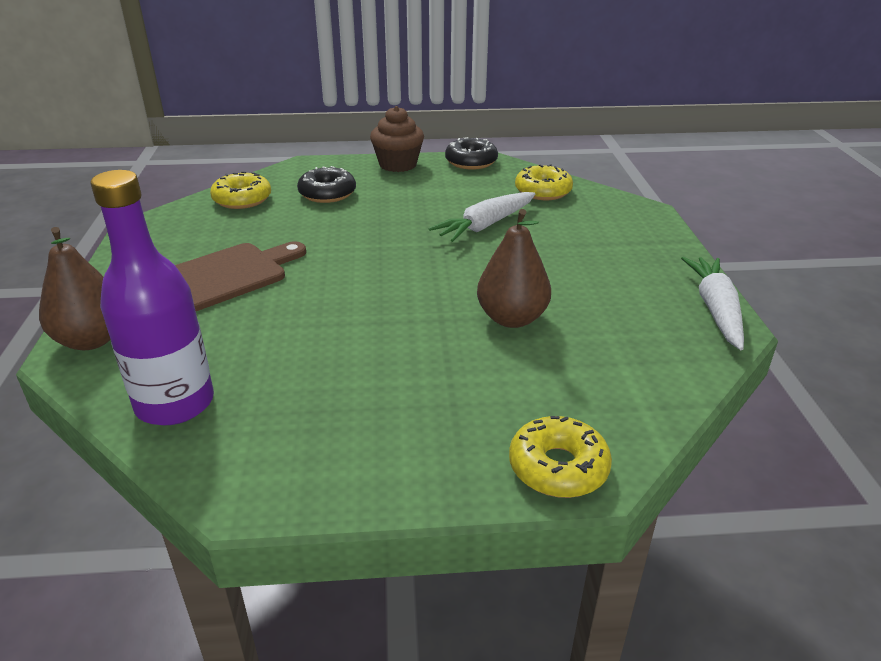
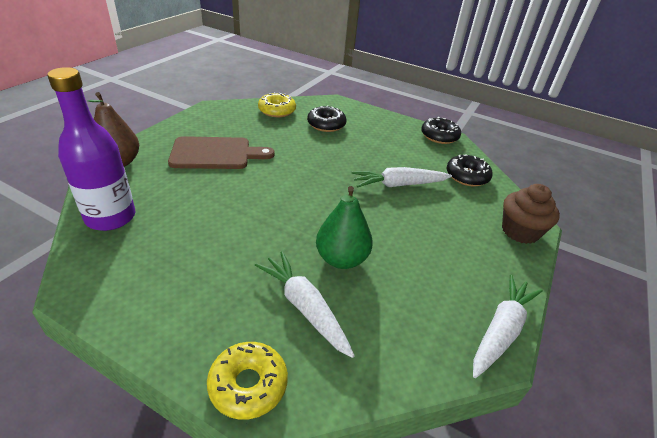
camera: 30 degrees right, 5 degrees up
brown cupcake [370,106,424,172] -> brown cupcake moved to [502,184,560,244]
brown pear [477,209,551,328] -> green pear [316,186,373,269]
yellow donut [515,164,573,200] -> black donut [446,154,493,186]
none -> white carrot [255,251,355,358]

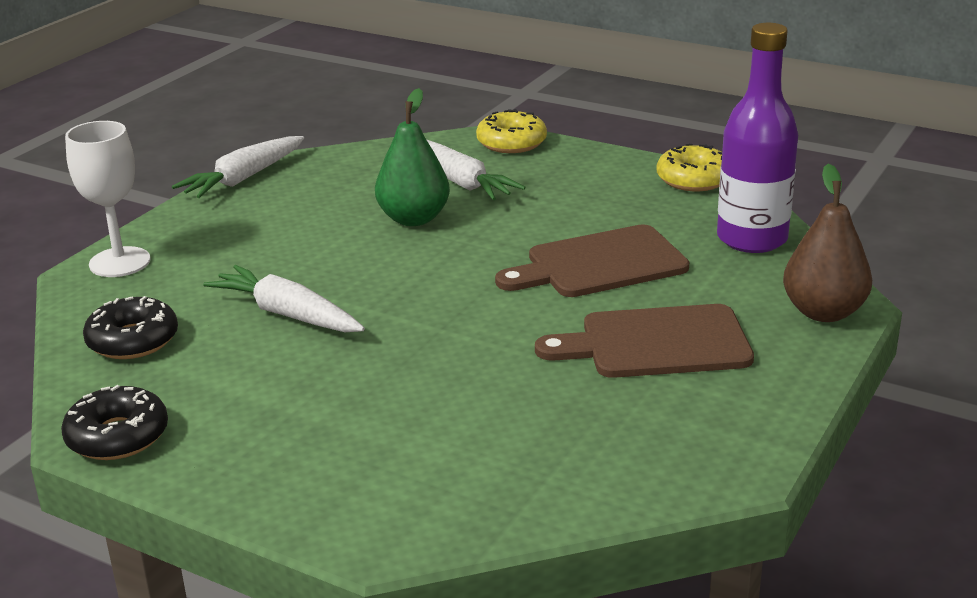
camera: 175 degrees left, 10 degrees down
yellow donut [258,92,296,117] -> yellow donut moved to [657,144,722,191]
black donut [307,105,347,132] -> none
white carrot [352,167,452,188] -> white carrot turned 135 degrees counterclockwise [203,265,365,332]
brown cupcake [502,184,560,244] -> white goblet [65,121,150,277]
none -> brown cutting board [495,224,689,297]

